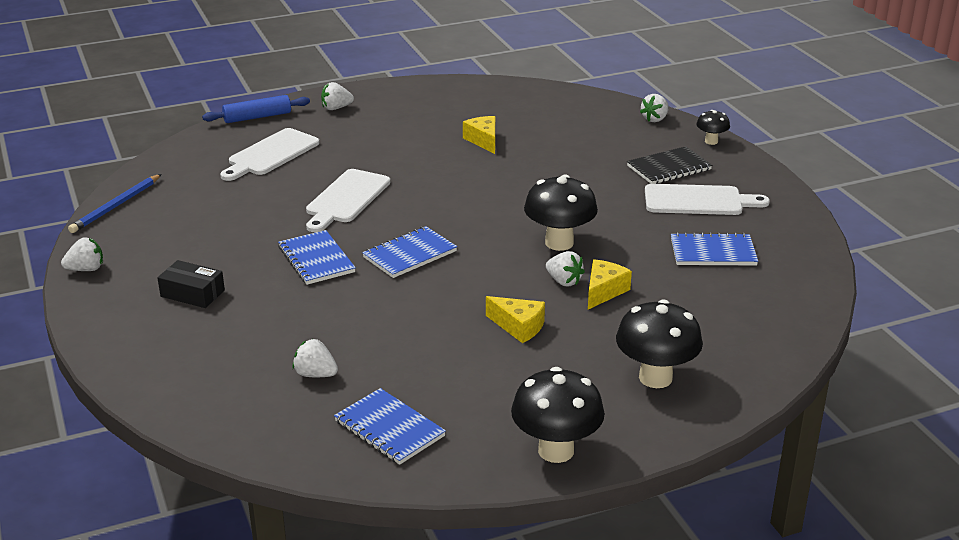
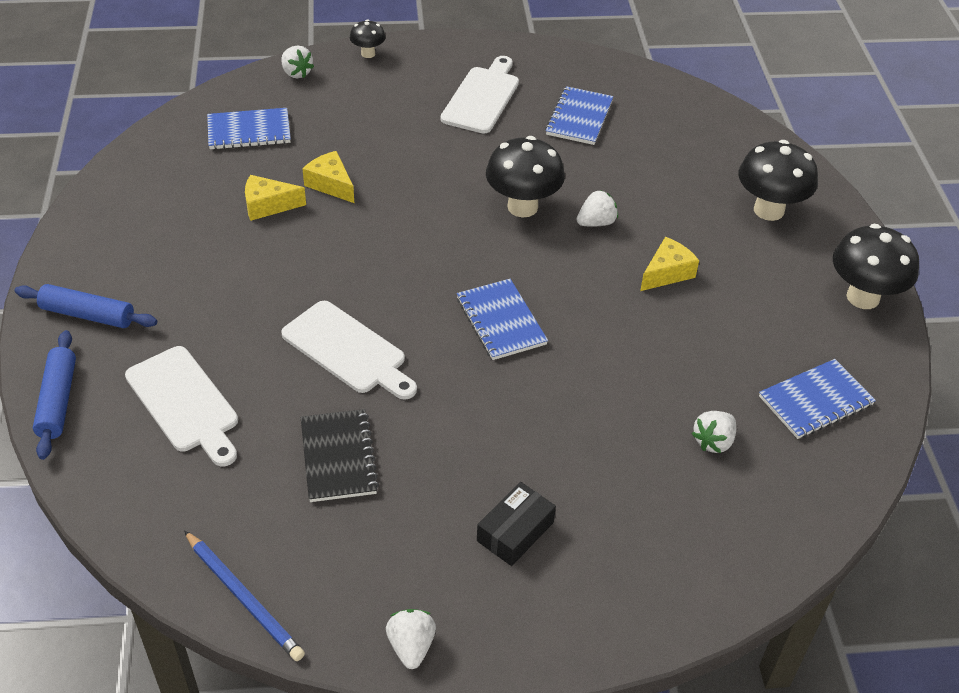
camera: 75 degrees left, 15 degrees up
blue notebook [278,230,356,285] -> blue notebook moved to [207,108,291,150]
white strawberry [321,82,354,110] -> blue rolling pin [15,284,157,328]
yellow cheese [588,259,632,309] -> yellow cheese moved to [302,151,354,203]
black notebook [627,146,712,184] -> black notebook moved to [301,409,379,502]

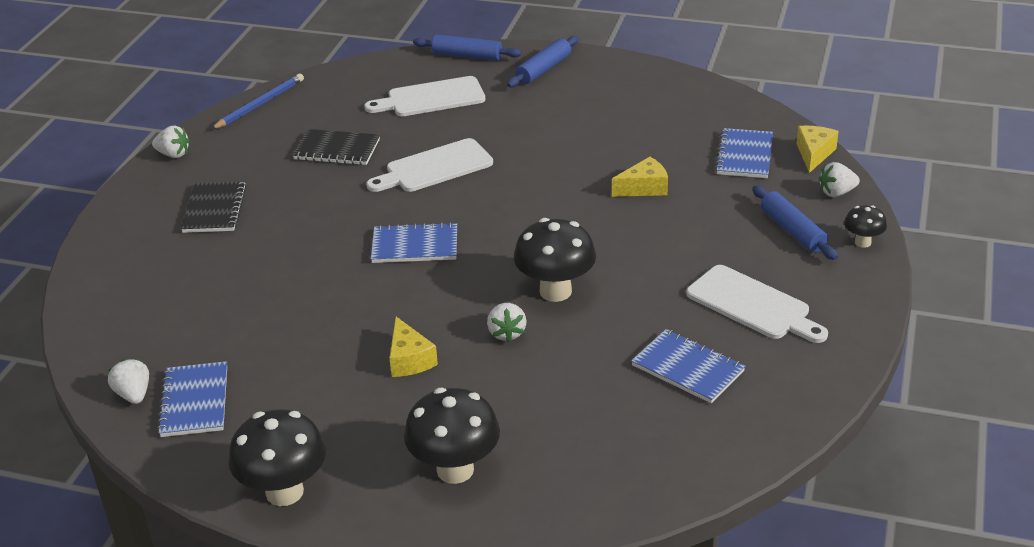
camera: 115 degrees right, 10 degrees down
blue pencil [184,531,305,661] -> blue pencil turned 150 degrees clockwise [211,74,304,130]
yellow cheese [245,175,306,221] -> yellow cheese moved to [796,126,839,173]
black box [477,482,556,566] -> black notebook [181,181,247,233]
white strawberry [692,411,736,453] -> white strawberry moved to [108,359,149,404]
none -> blue rolling pin [752,185,838,260]

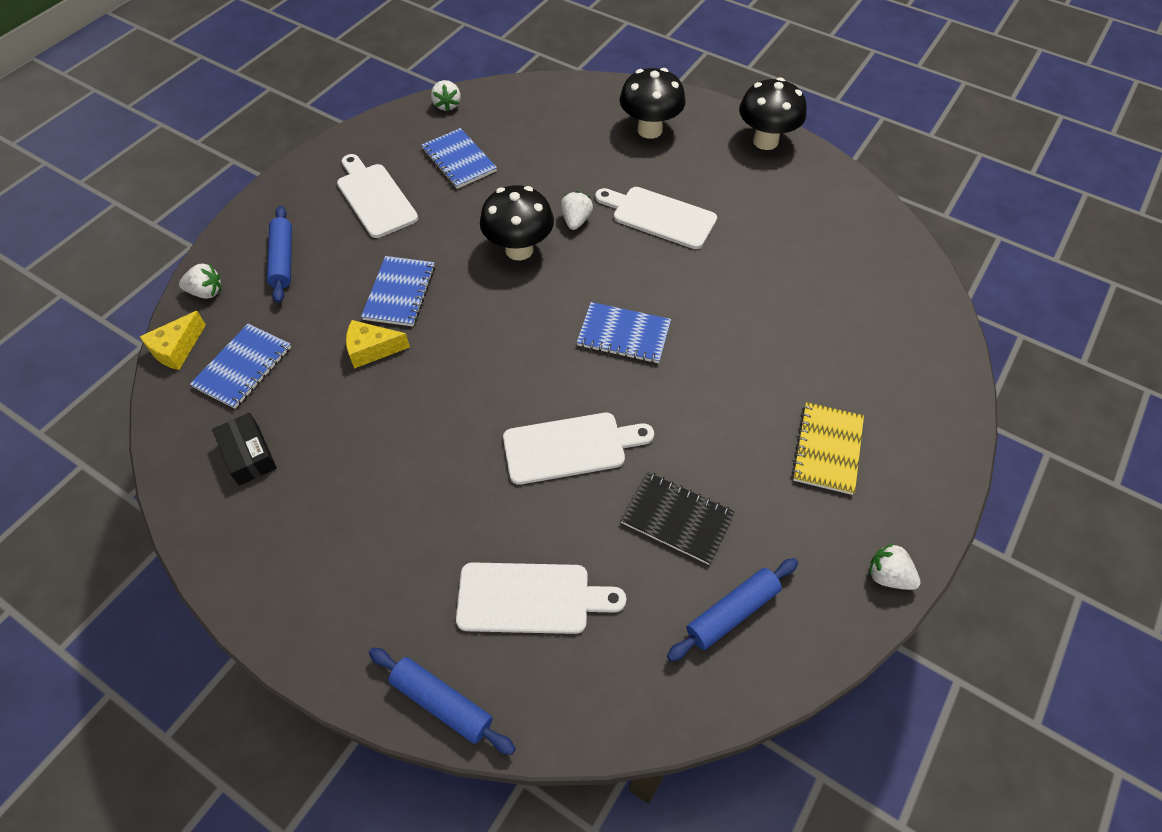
camera: 165 degrees left, 20 degrees up
white strawberry [108,359,149,404] -> white strawberry moved to [431,80,460,112]
blue notebook [157,361,227,437] -> blue notebook moved to [361,256,435,326]
black notebook [181,181,247,233] -> yellow notebook [792,402,864,495]
blue pencil [211,74,304,130] -> none
yellow cheese [390,317,438,377] -> white cutting board [595,187,717,249]
blue rolling pin [507,36,579,88] -> blue rolling pin moved to [667,558,798,661]
black mushroom [844,205,887,248] -> none
none -> black box [212,413,277,486]

